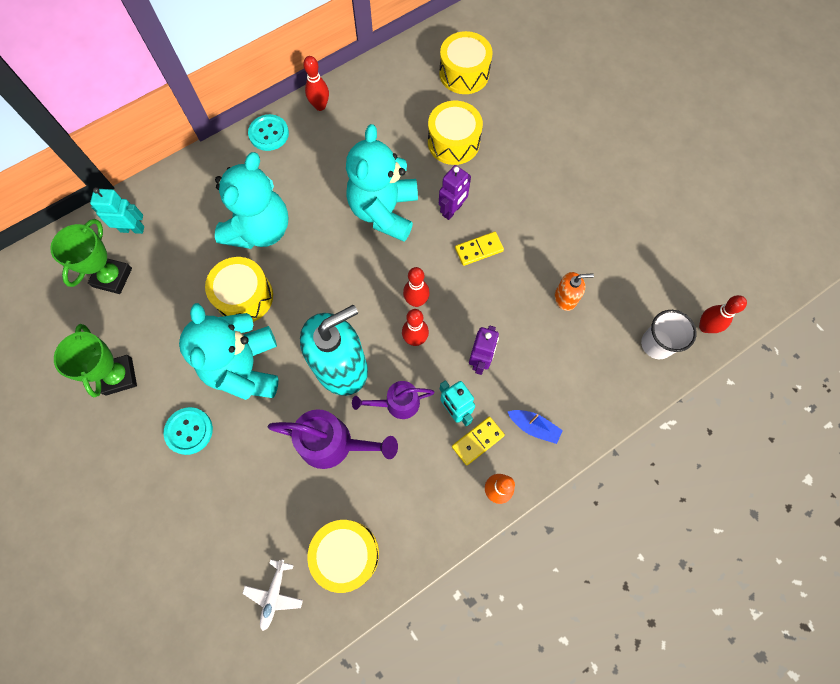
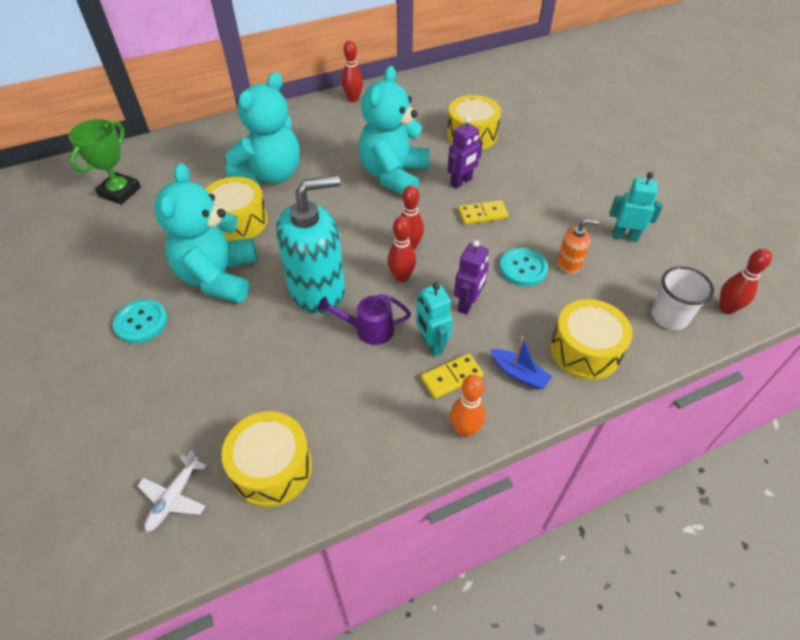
camera: 10 degrees right, 20 degrees down
green trophy [54,324,137,397] -> none
turquoise robot [90,187,144,234] -> turquoise robot moved to [609,172,663,242]
turquoise button [248,114,289,151] -> turquoise button moved to [500,248,548,286]
purple watering can [268,409,398,469] -> none
yellow drum [439,31,493,94] -> yellow drum moved to [550,299,633,380]

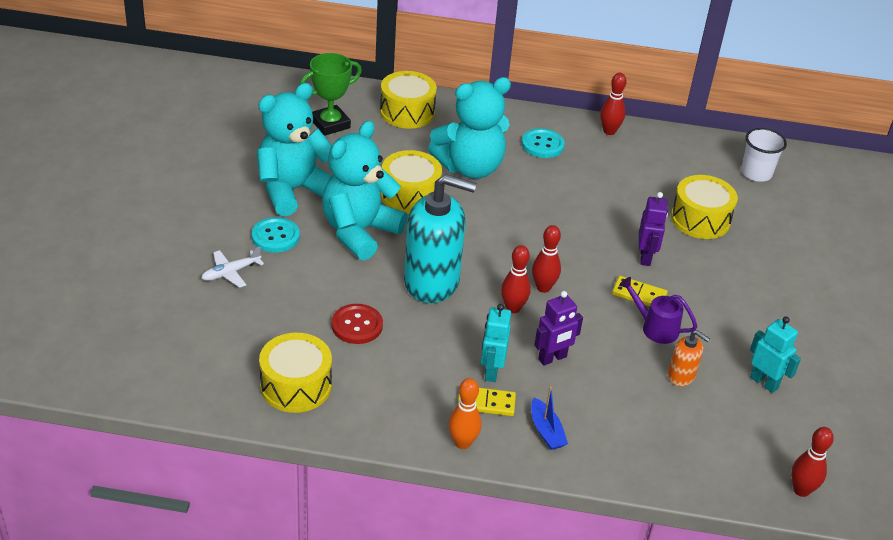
camera: 30 degrees right, 10 degrees down
white plane [138,450,207,532] -> white plane moved to [201,247,264,288]
purple watering can [318,294,411,345] -> purple watering can moved to [619,277,697,344]
turquoise teddy bear [359,66,430,194] -> turquoise teddy bear moved to [257,83,332,216]
purple robot [448,117,483,189] -> purple robot turned 75 degrees counterclockwise [639,192,668,266]
turquoise button [500,248,548,286] -> turquoise button moved to [522,128,565,158]
yellow drum [550,299,633,380] -> yellow drum moved to [380,71,437,129]
white cup [651,266,714,330] -> white cup moved to [741,128,787,182]
none -> red button [332,304,383,344]

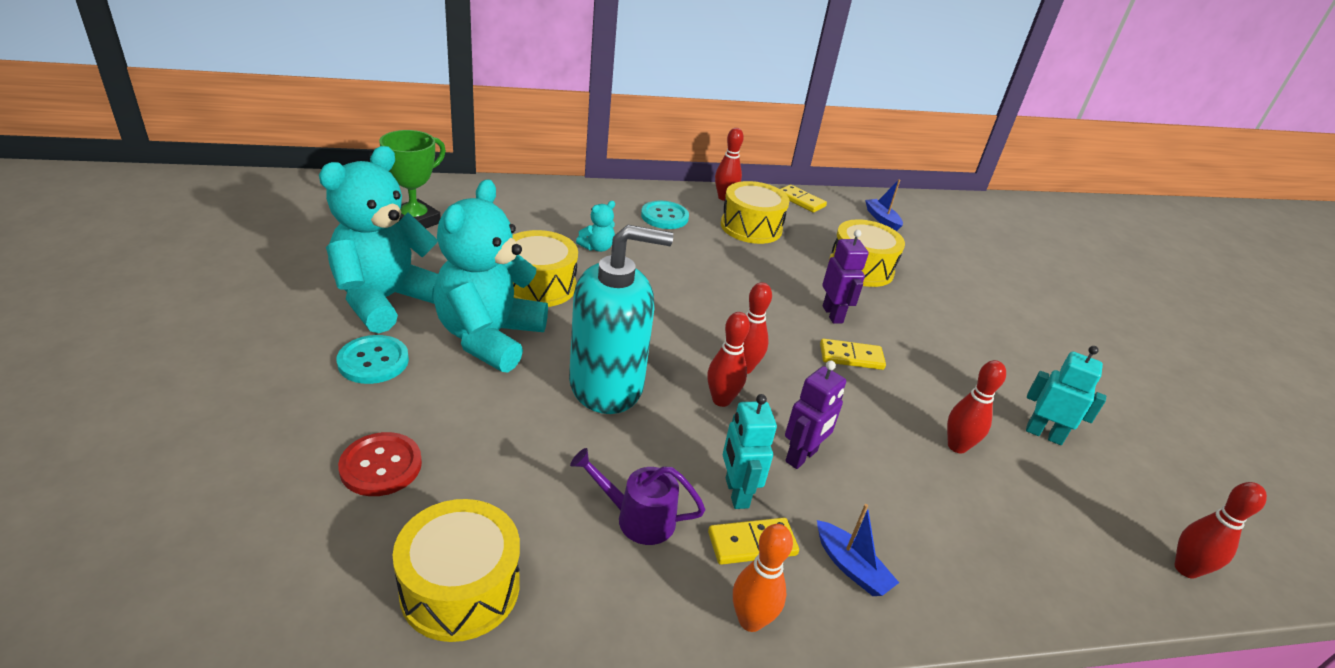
camera: 20 degrees left, 5 degrees down
white plane [201,247,264,288] -> none
red button [332,304,383,344] -> red button moved to [338,432,422,496]
yellow drum [380,71,437,129] -> yellow drum moved to [721,181,790,244]
turquoise teddy bear [428,77,511,179] -> turquoise teddy bear [576,201,615,252], size x0.41
purple watering can [619,277,697,344] -> purple watering can moved to [570,448,706,545]
orange soap dispenser [668,330,710,386] -> red bowling pin [947,360,1006,454]
white cup [741,128,787,182] -> blue boat [865,179,903,231]
none -> yellow domino [780,185,827,213]

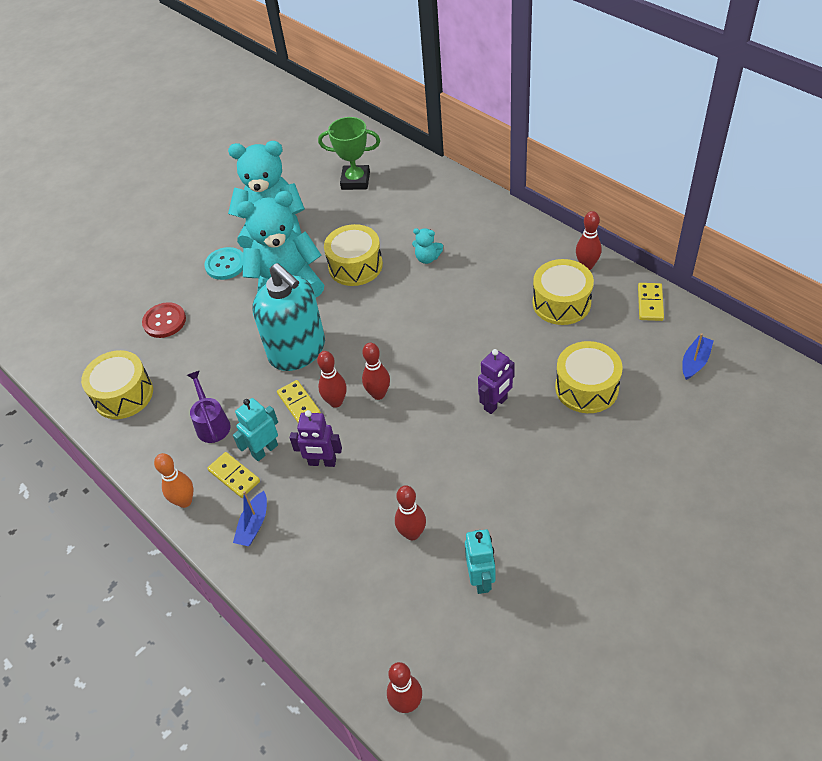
camera: 65 degrees right, 15 degrees up
turquoise button [641,201,689,229] -> none
yellow domino [820,338,886,370] -> yellow domino moved to [277,380,321,423]

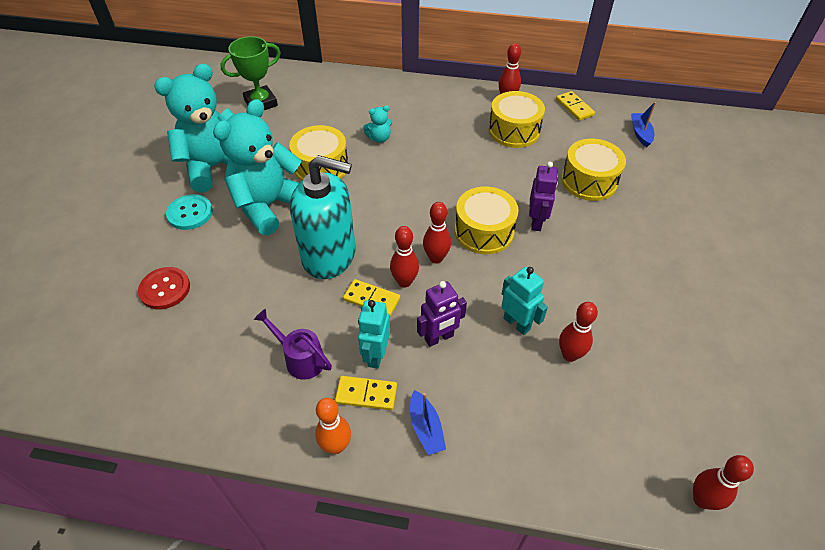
camera: 40 degrees left, 0 degrees up
yellow drum [81,350,153,419] -> yellow drum moved to [455,187,519,254]
turquoise robot [465,529,496,594] -> turquoise robot moved to [501,267,548,335]

